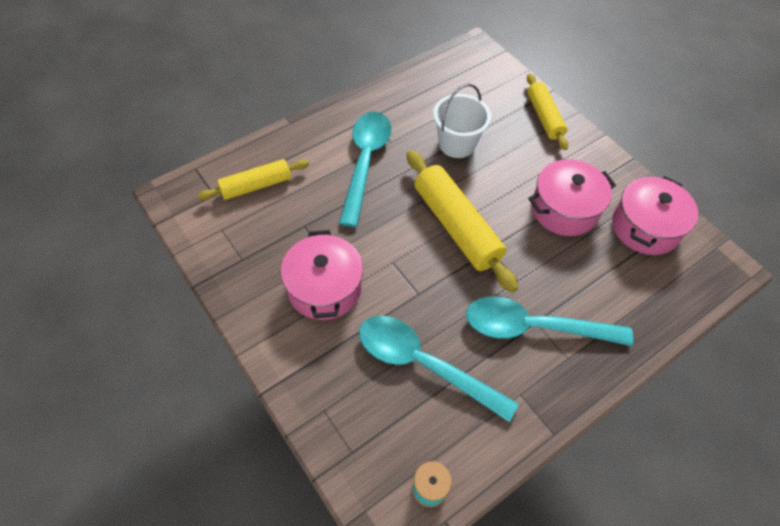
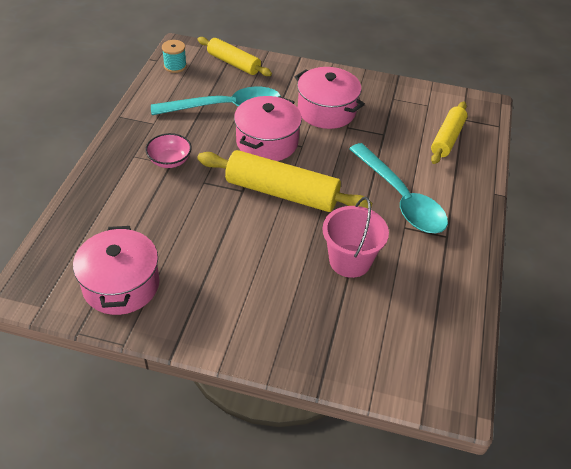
camera: 140 degrees right, 10 degrees down
white bucket [433,84,491,158] -> pink bucket [323,197,389,278]
turquoise spoon [466,296,633,346] -> pink bowl [145,133,192,168]
yellow rolling pin [527,73,568,150] -> yellow rolling pin moved to [197,37,272,76]
pink pot [528,159,616,236] -> pink pot moved to [234,96,302,161]

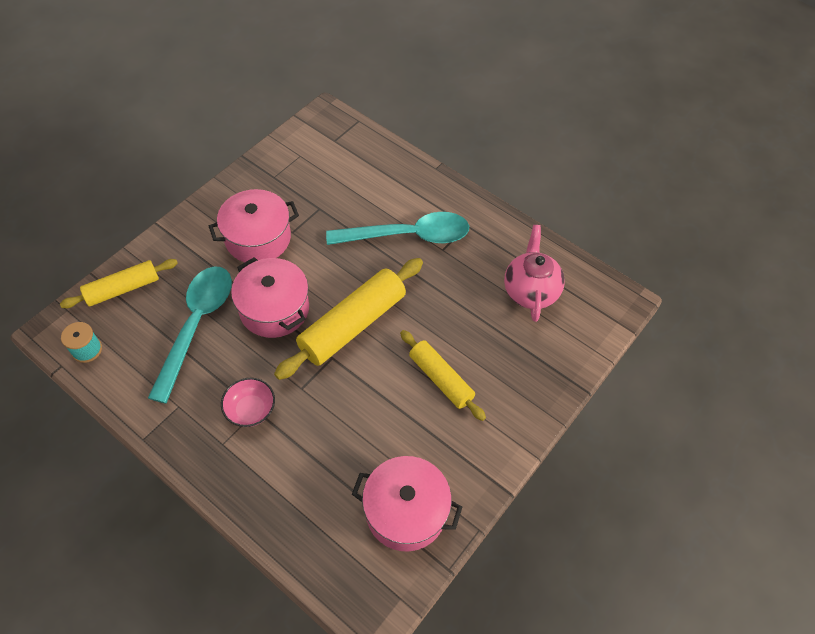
camera: 65 degrees left, 10 degrees up
pink bucket [323,197,389,278] -> none
yellow rolling pin [431,101,467,164] -> yellow rolling pin moved to [400,330,486,421]
none -> pink teapot [504,225,565,322]

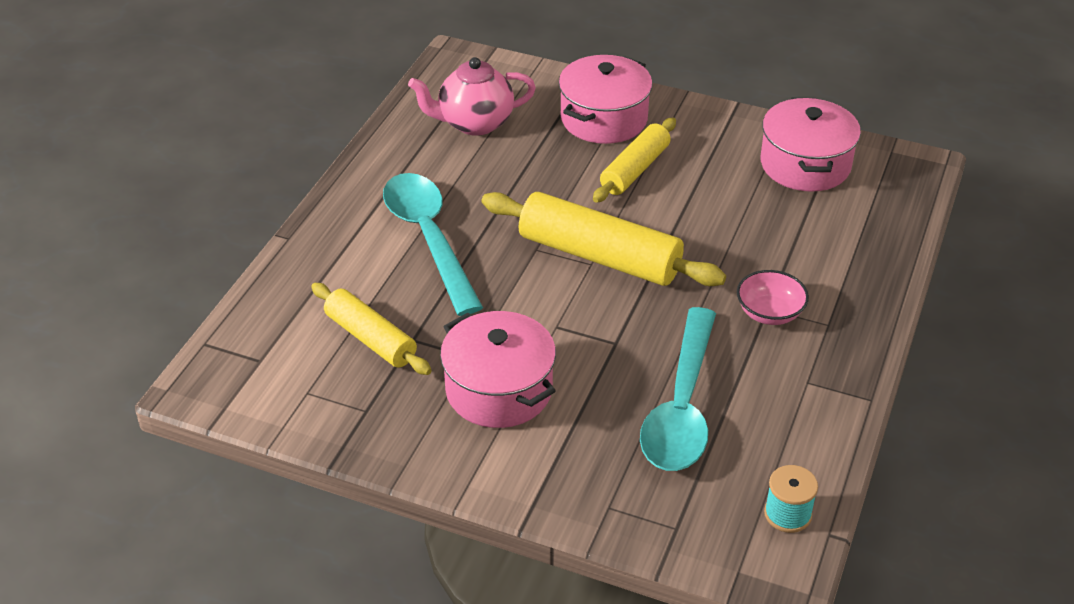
camera: 105 degrees left, 15 degrees down
yellow rolling pin [60,259,178,308] -> yellow rolling pin moved to [311,283,432,375]
turquoise spoon [148,267,232,404] -> turquoise spoon turned 75 degrees counterclockwise [640,307,716,471]
pink pot [231,257,309,338] -> pink pot moved to [559,55,653,144]

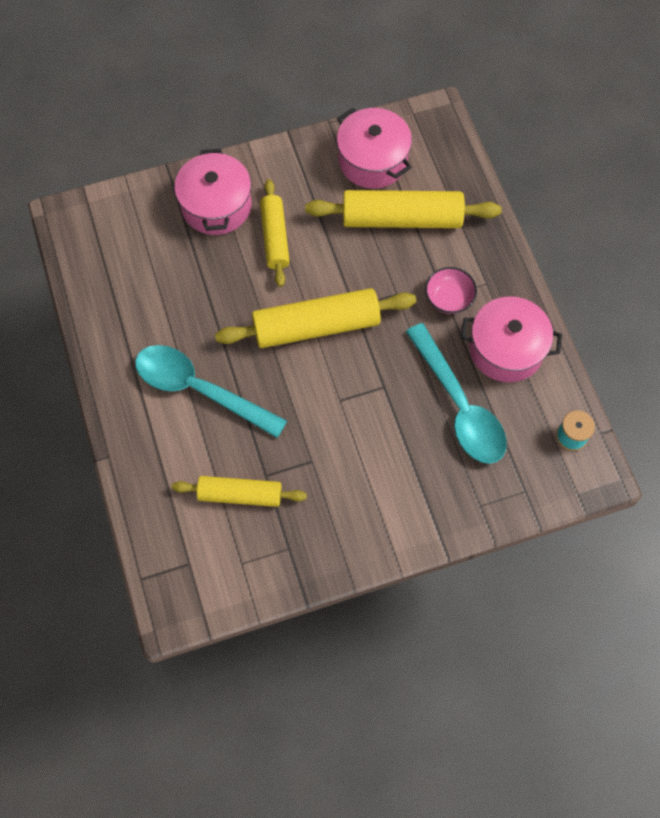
camera: 40 degrees left, 25 degrees up
pink teapot [408,57,536,136] -> none
pink pot [440,311,556,428] -> pink pot moved to [461,296,562,382]
none -> yellow rolling pin [305,190,502,228]

